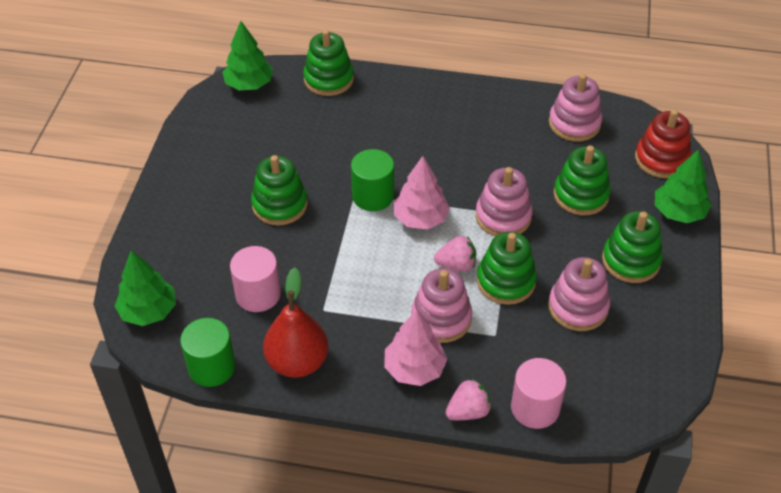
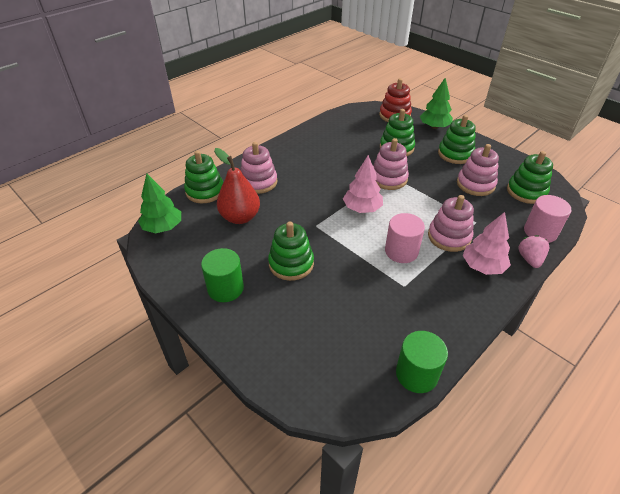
camera: 55 degrees left, 5 degrees down
green tree [115,250,176,326] -> none
pink cylinder [230,246,281,312] -> pink cylinder moved to [385,213,425,263]
red pear [263,267,328,378] -> red pear moved to [214,148,260,224]
green cylinder [351,149,394,211] -> green cylinder moved to [201,248,244,302]
pink strawberry [434,236,476,272] -> none
green stacking toy [477,232,537,305] -> green stacking toy moved to [507,151,553,204]
pink stacking toy [549,74,602,141] -> pink stacking toy moved to [240,142,277,194]

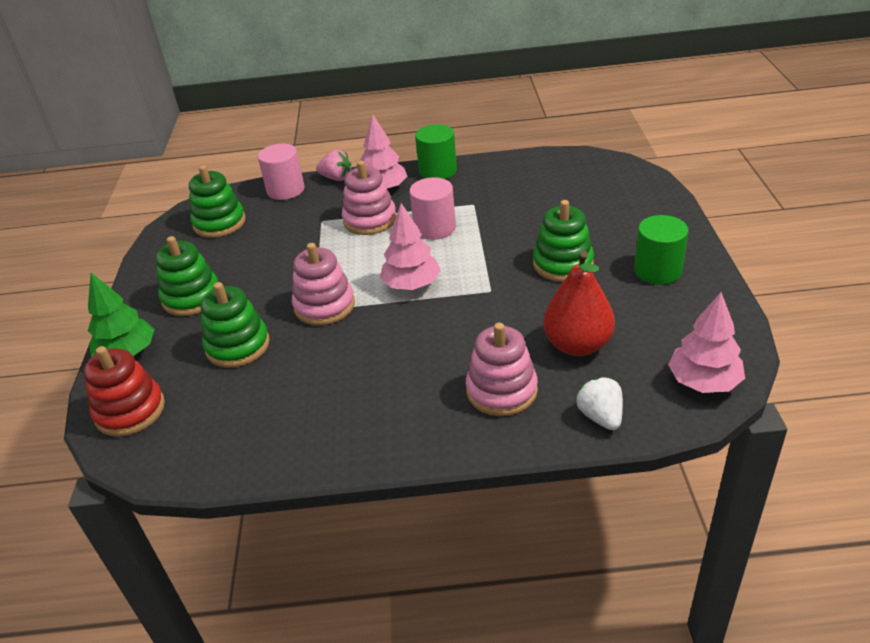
camera: 135 degrees left, 5 degrees down
green tree [138,173,181,233] -> pink tree [668,292,745,393]
green stacking toy [184,150,223,204] -> white strawberry [576,377,623,430]
green cylinder [396,331,448,393] -> green cylinder moved to [415,124,457,179]
pink stacking toy [457,144,499,196] -> none
pink strawberry [518,235,549,268] -> pink strawberry turned 120 degrees counterclockwise [316,150,351,181]

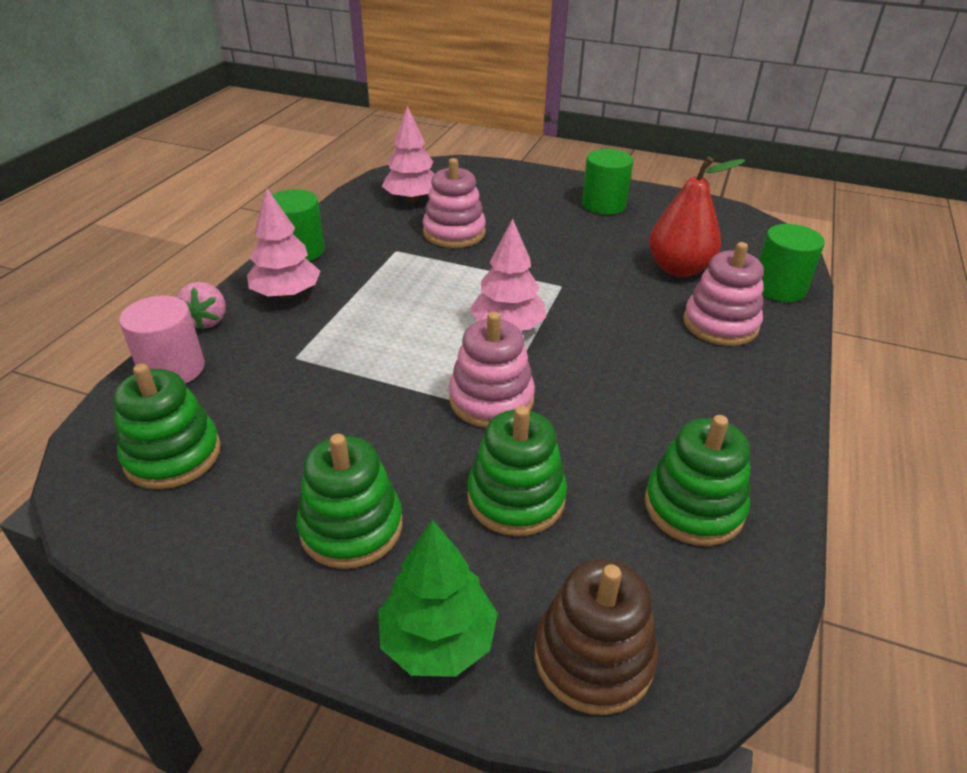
camera: 70 degrees left, 0 degrees up
red stacking toy [83,346,165,437] -> brown stacking toy [535,559,658,715]
pink strawberry [316,150,351,181] -> pink strawberry turned 135 degrees clockwise [177,282,225,330]
pink stacking toy [342,161,397,235] -> pink stacking toy moved to [423,158,486,248]
pink cylinder [410,177,456,240] -> none
green stacking toy [533,200,594,282] -> green stacking toy moved to [645,415,750,546]
white strawberry [576,377,623,430] -> green cylinder [759,224,825,302]
pink tree [668,292,745,393] -> pink tree moved to [382,106,434,202]

